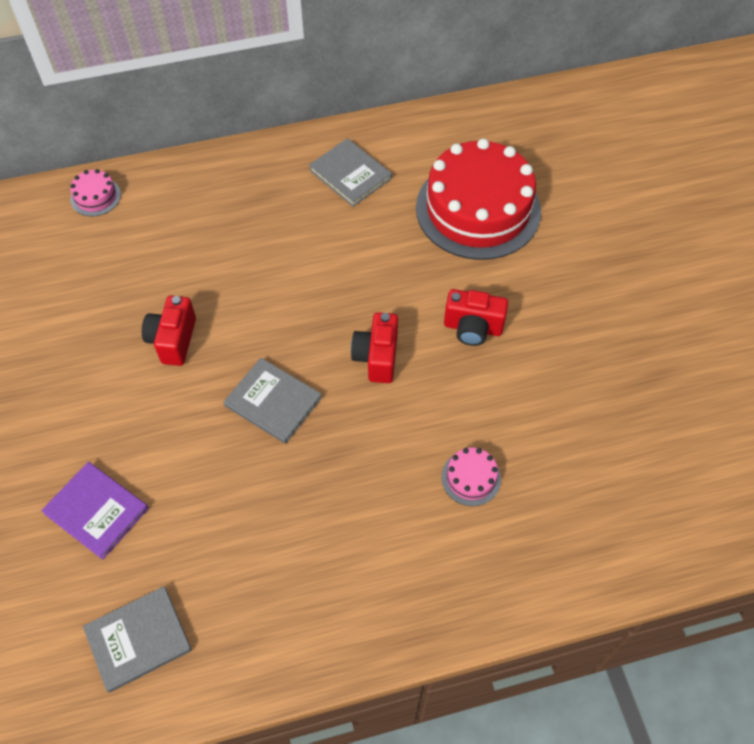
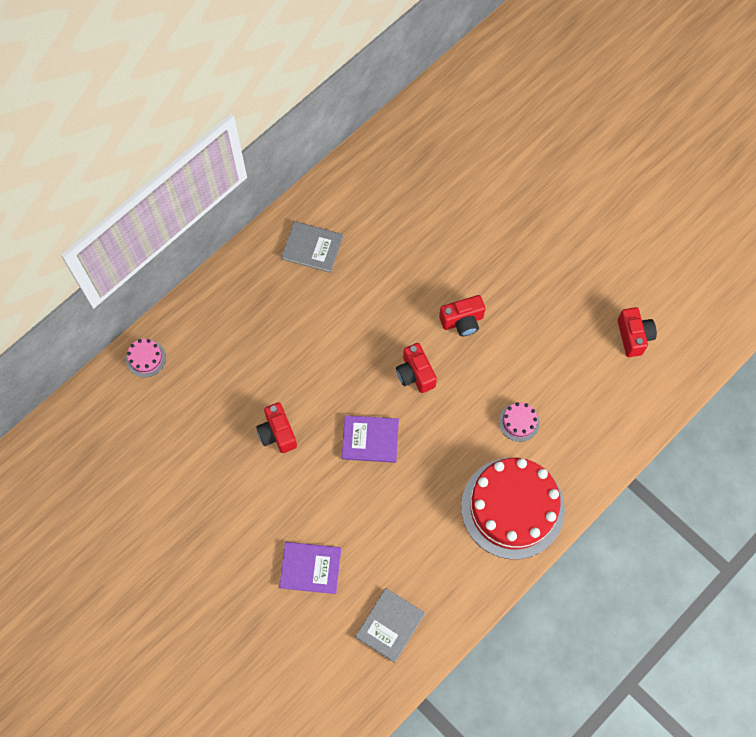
camera: 30 degrees left, 10 degrees up
grey book [224,358,322,444] -> purple book [342,415,399,463]
red cake [416,138,541,260] -> red cake moved to [461,458,565,559]
none -> red camera [617,307,657,357]

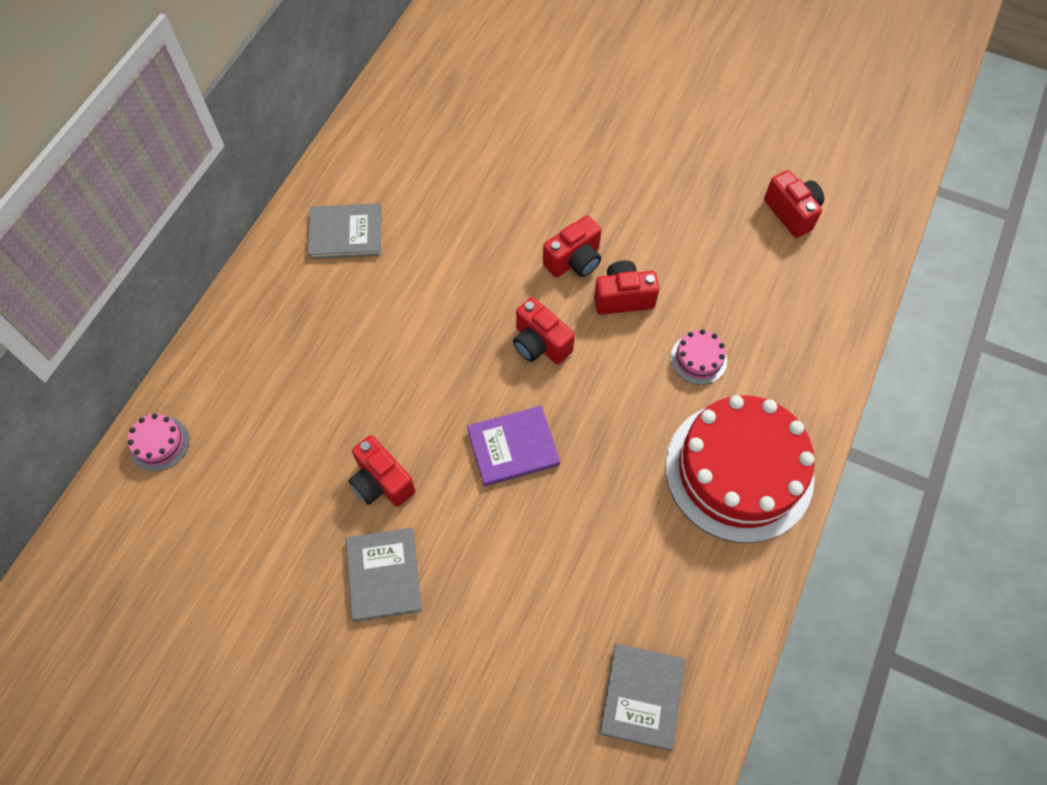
camera: 20 degrees left, 5 degrees down
purple book [279,542,341,594] -> none
none -> grey book [345,528,422,622]
none -> red camera [594,260,659,315]

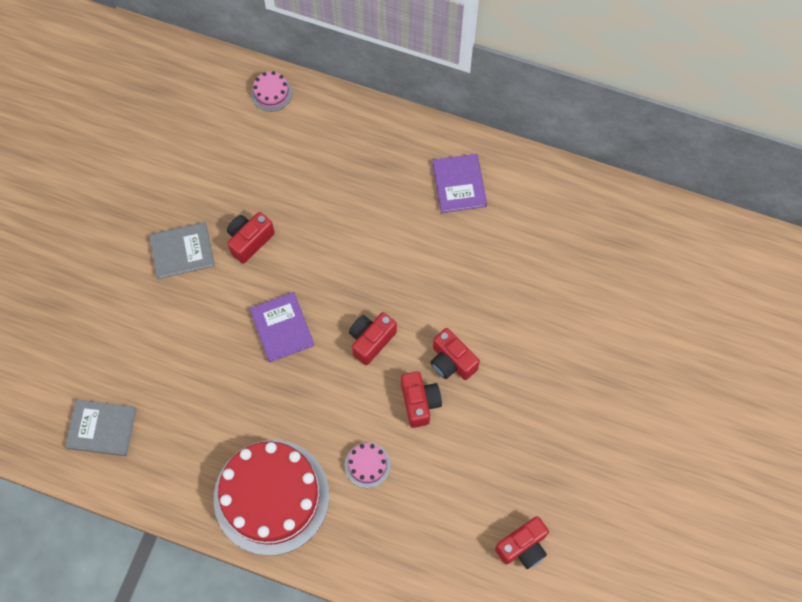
camera: 85 degrees right, 5 degrees up
grey book [308,204,381,259] -> purple book [432,154,487,213]

